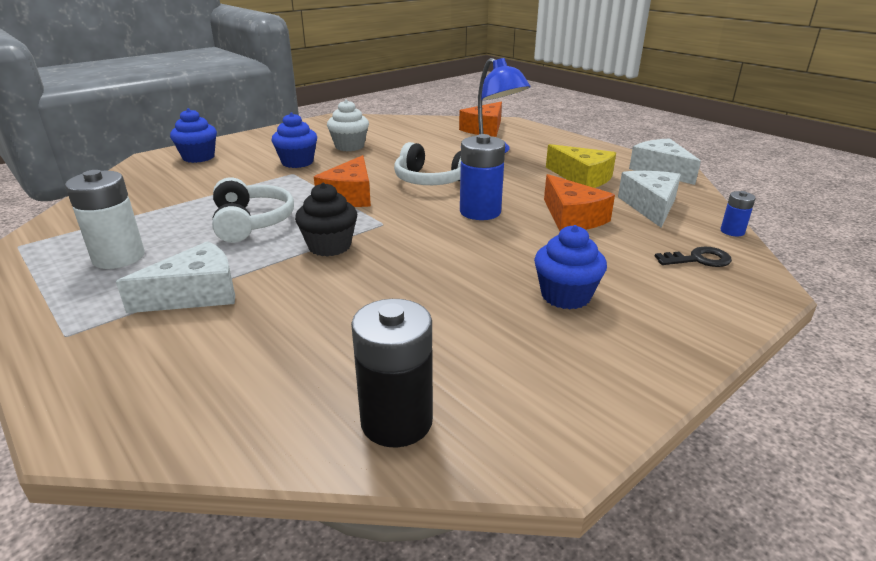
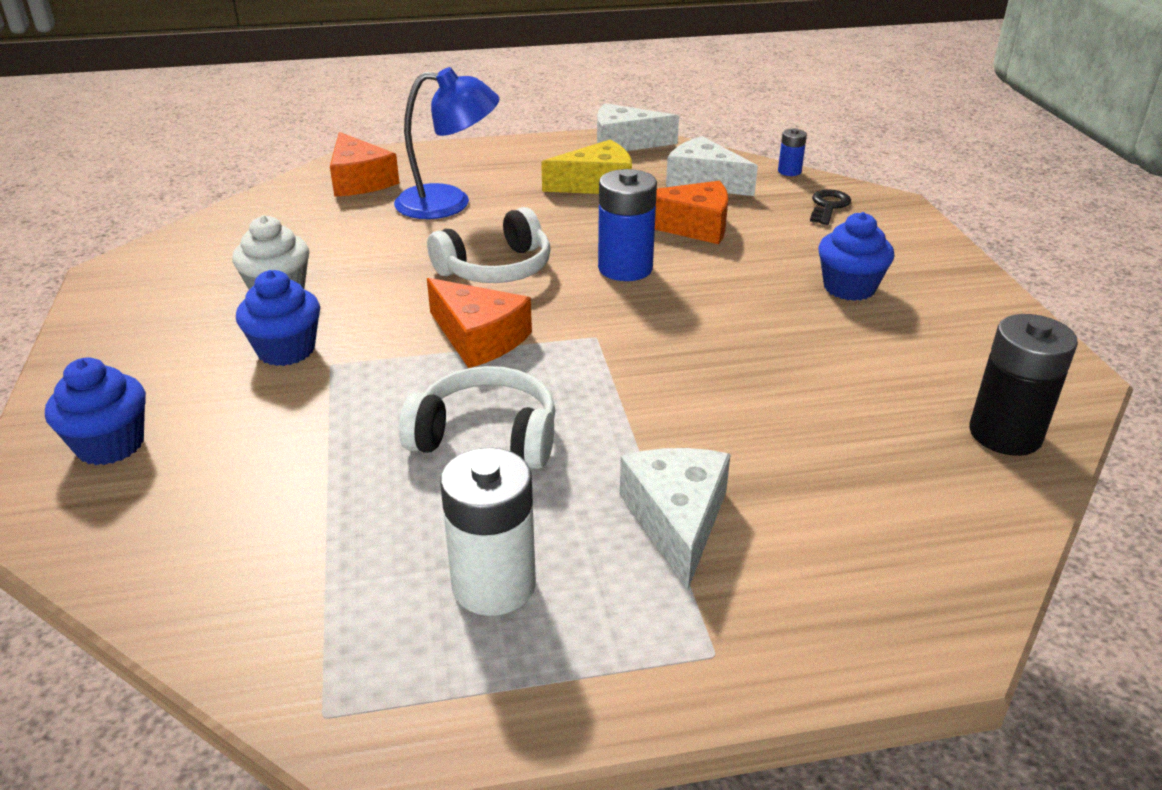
camera: 60 degrees left, 5 degrees up
black cupcake [295,183,357,257] -> none

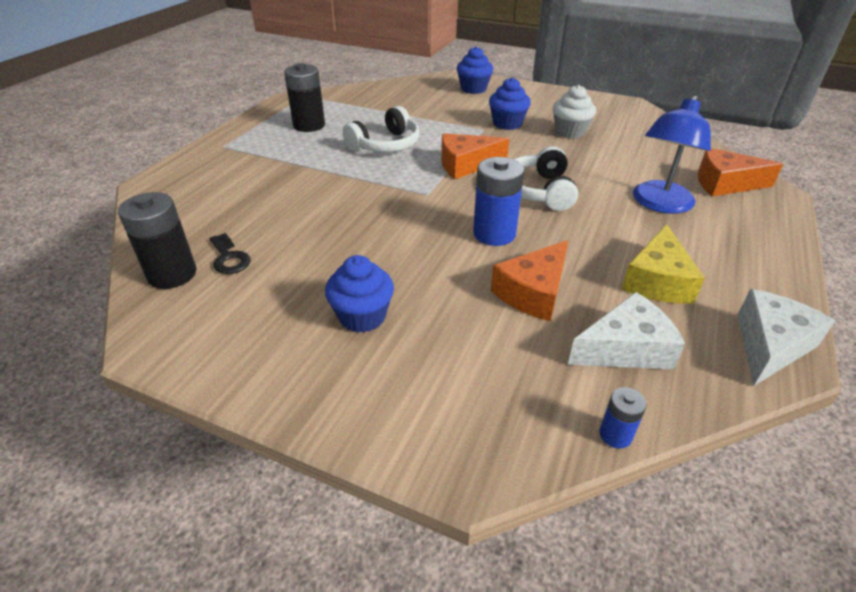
camera: 125 degrees right, 5 degrees up
white battery [440,448,536,616] -> black battery [284,63,325,132]
white cheese [620,448,731,590] -> none
black key [810,189,851,225] -> black key moved to [210,233,251,274]

